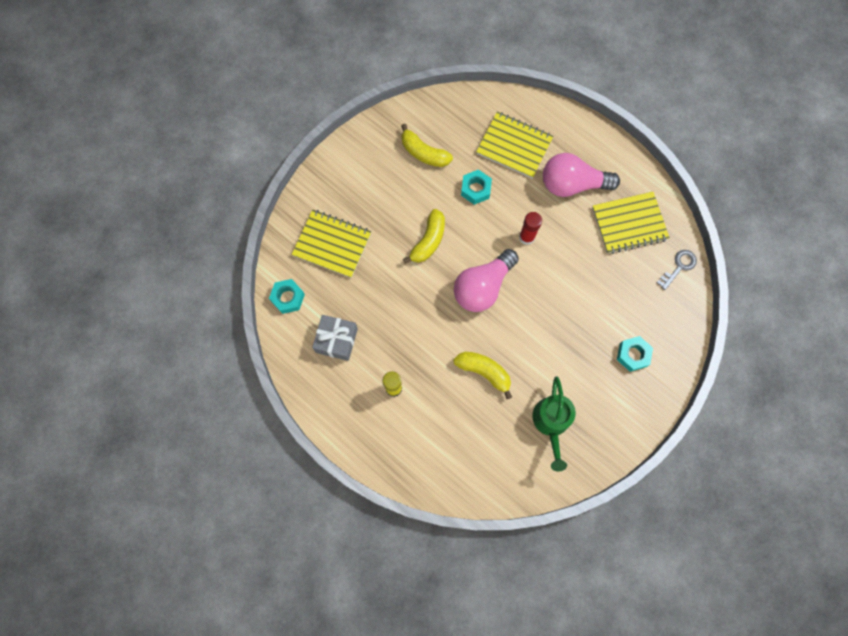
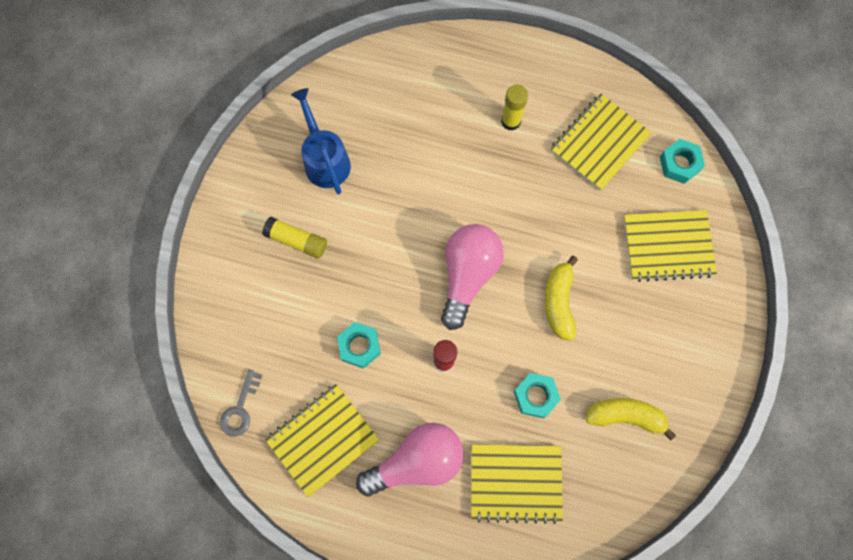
camera: 155 degrees right, 0 degrees up
grey gift [312,315,358,361] -> yellow notebook [550,94,652,191]
yellow banana [453,352,512,399] -> none
green watering can [532,376,576,472] -> blue watering can [291,88,351,194]
turquoise nut [617,336,653,372] -> turquoise nut moved to [337,322,381,369]
none -> yellow glue stick [262,217,327,259]

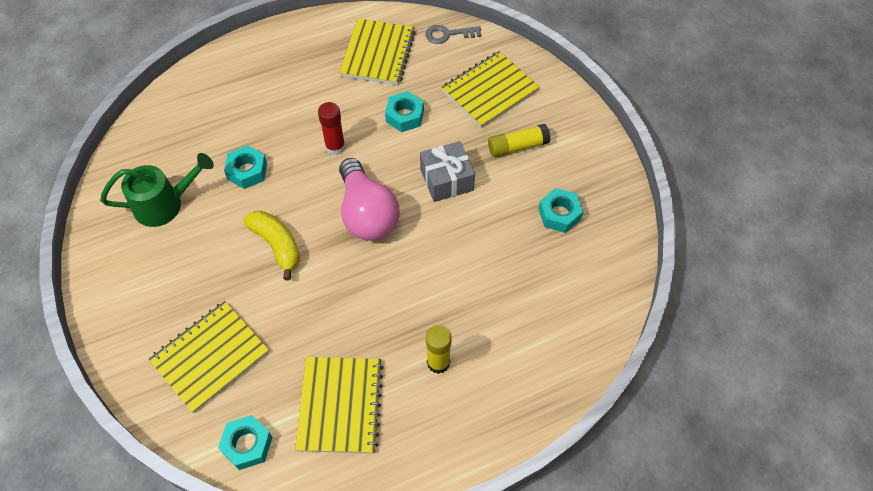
camera: 140 degrees right, 15 degrees down
grey key [220,369,262,437] -> grey key turned 75 degrees counterclockwise [425,25,481,44]
blue watering can [291,88,351,194] -> turquoise nut [539,188,583,233]
pink light bulb [356,423,464,497] -> none
yellow notebook [471,444,563,524] -> yellow notebook moved to [441,51,540,128]
yellow banana [585,398,676,441] -> green watering can [100,153,214,227]
none -> grey gift [420,141,475,202]

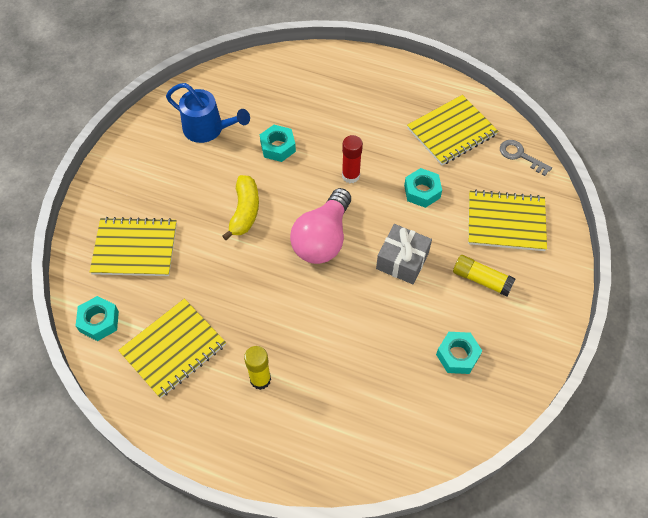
camera: 45 degrees right, 0 degrees up
green watering can [100,153,214,227] -> blue watering can [166,83,250,143]

